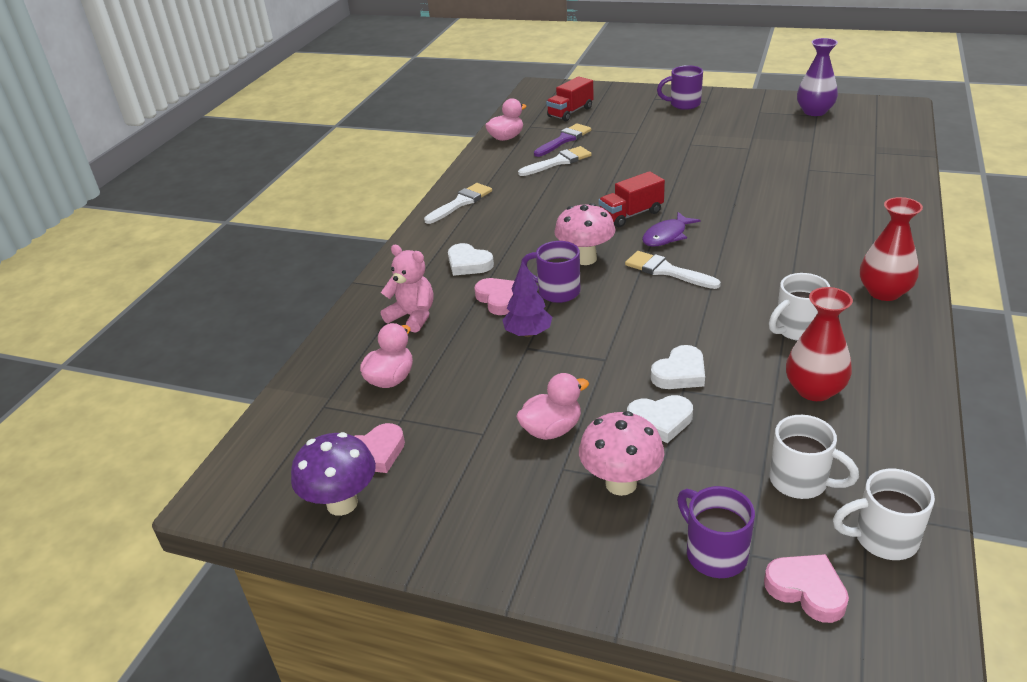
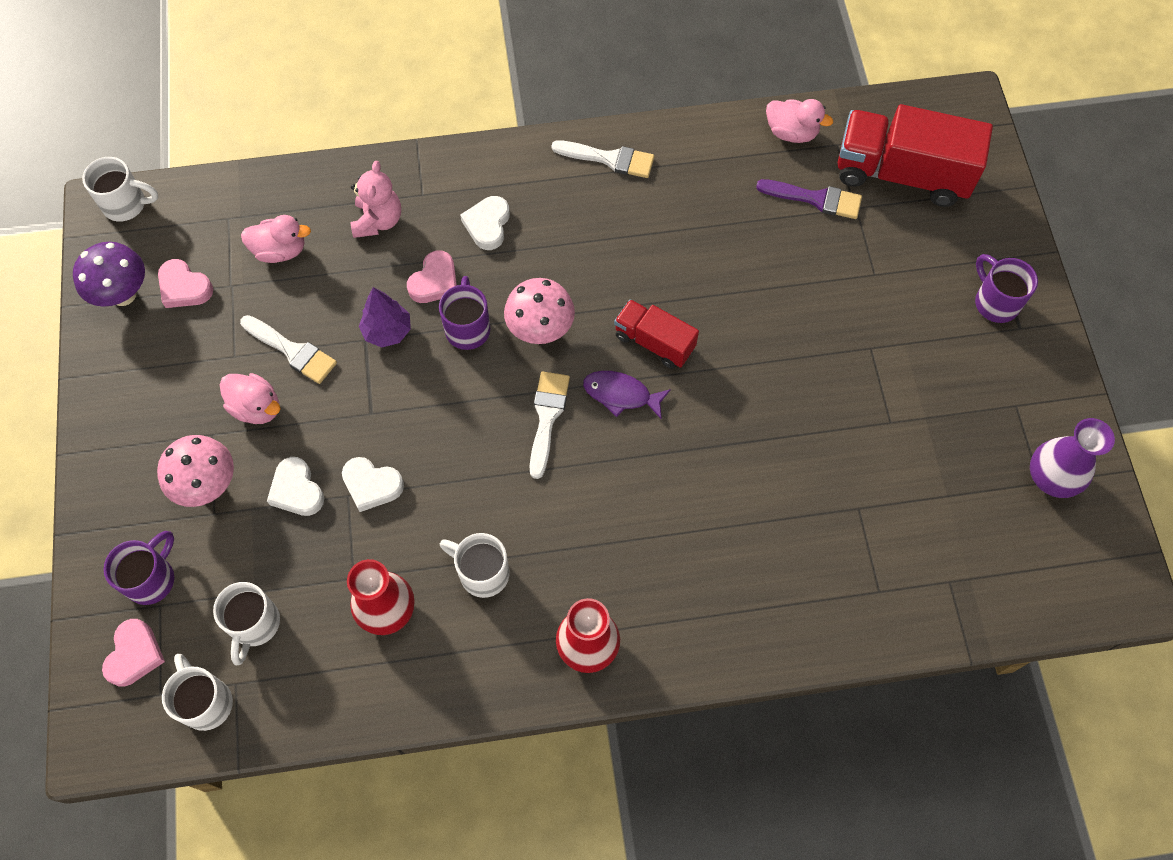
camera: 60 degrees right, 30 degrees up
white brush [518,146,592,176] -> white brush moved to [240,315,337,384]
red truck [546,76,594,122] -> red truck [837,104,993,207], size x1.80
none -> white mug [82,157,158,222]

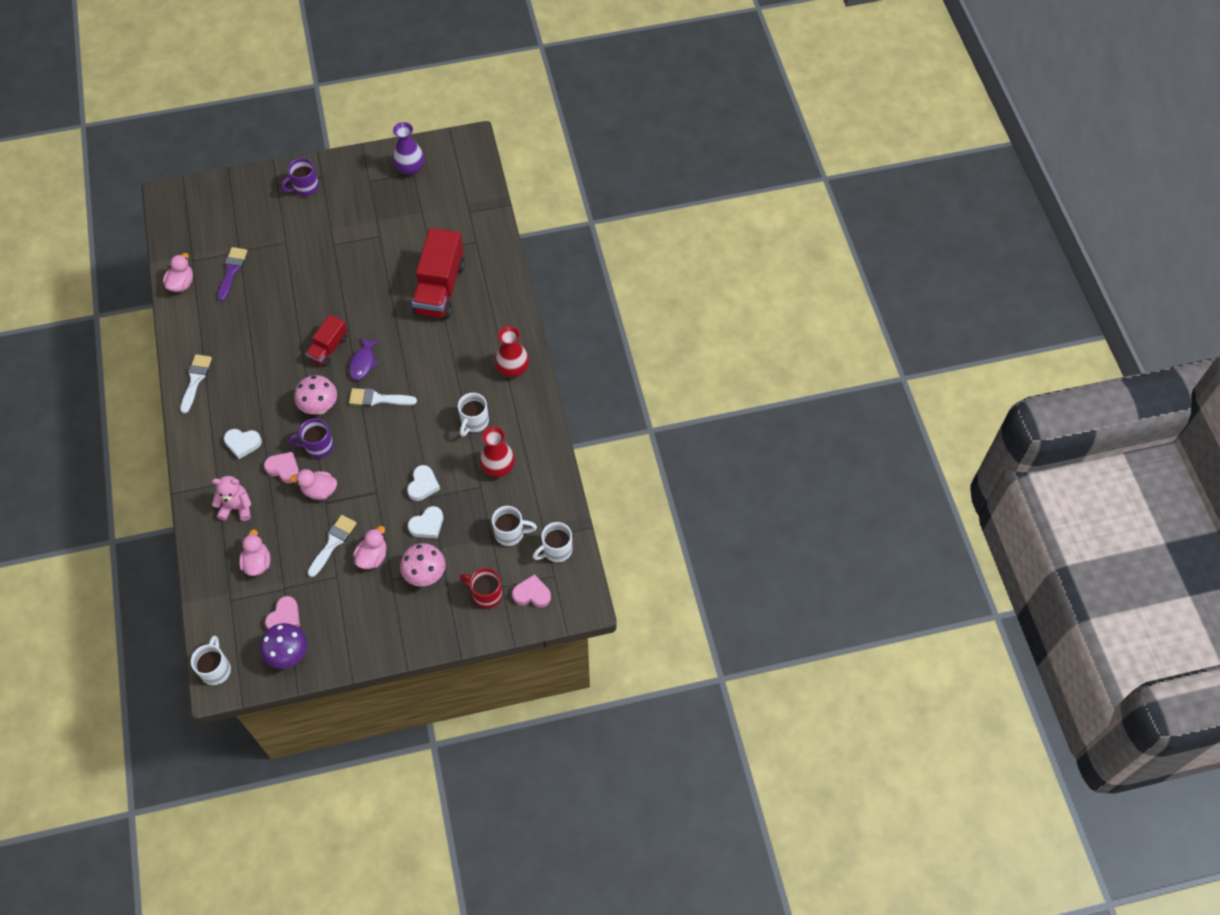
camera: 95 degrees left, 5 degrees down
purple mug [104,531,174,605] -> red mug [460,568,503,608]
purple tree [359,287,411,347] -> pink duck [290,469,337,500]
red truck [837,104,993,207] -> red truck moved to [412,228,465,319]

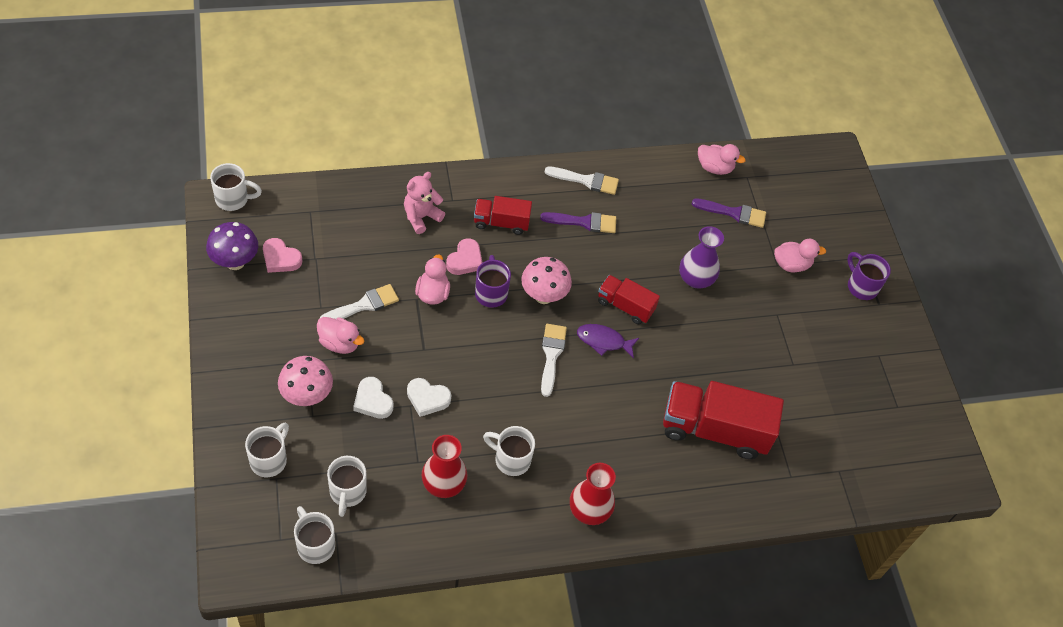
camera: 85 degrees right, 5 degrees down
pink teddy bear [212,476,252,521] -> pink teddy bear turned 135 degrees counterclockwise [404,172,445,234]
white heart [224,429,262,459] -> red truck [474,196,532,235]
pink duck [239,529,271,576] -> pink duck moved to [774,239,826,272]
white brush [308,515,357,577] -> white brush turned 60 degrees counterclockwise [320,284,399,319]
purple vase [393,122,424,175] -> purple vase moved to [679,226,724,288]
red mug [460,568,503,608] -> white mug [245,422,289,477]
pink heart [512,574,551,608] -> none
none -> purple brush [540,212,616,233]

